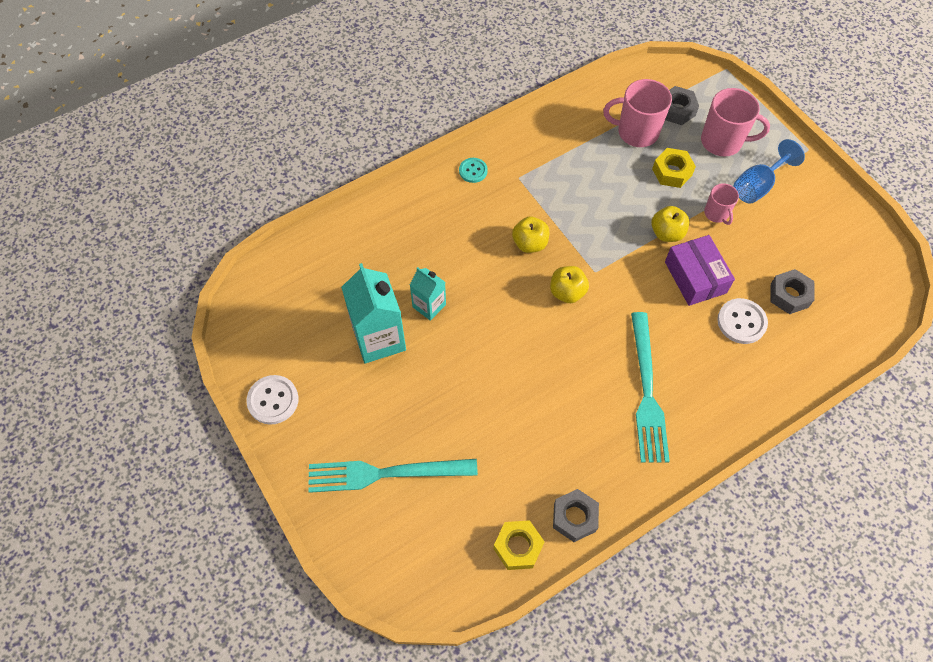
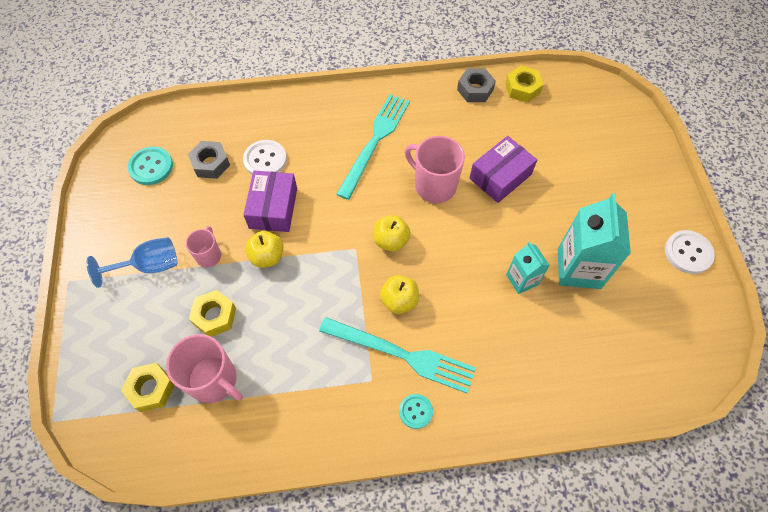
camera: 155 degrees left, 0 degrees up
turquoise fork [308,459,478,493] -> turquoise fork moved to [319,317,476,394]
grey nut [665,86,699,125] -> yellow nut [121,363,174,412]
pink mug [701,88,770,157] -> pink mug moved to [405,136,465,203]
none -> turquoise button [128,147,173,185]
none -> purple box [469,136,537,203]

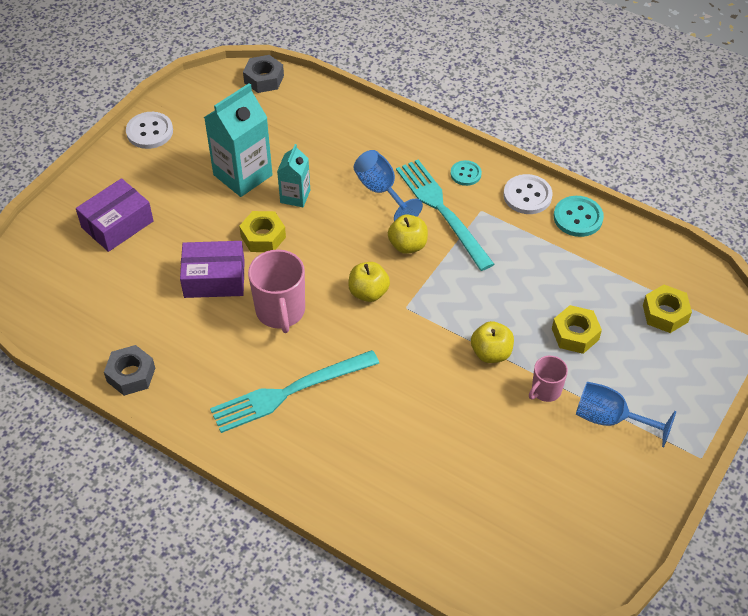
camera: 140 degrees left, 10 degrees down
turquoise button [128,147,173,185] -> turquoise button moved to [554,196,604,237]
pink mug [166,334,243,403] -> none
grey nut [188,141,230,179] -> grey nut moved to [243,55,284,93]
white button [243,140,287,175] -> white button moved to [503,174,553,214]
purple box [243,171,297,232] -> purple box moved to [76,178,153,252]
yellow nut [505,66,544,103] -> yellow nut moved to [239,211,286,252]
none -> blue goblet [354,150,423,221]

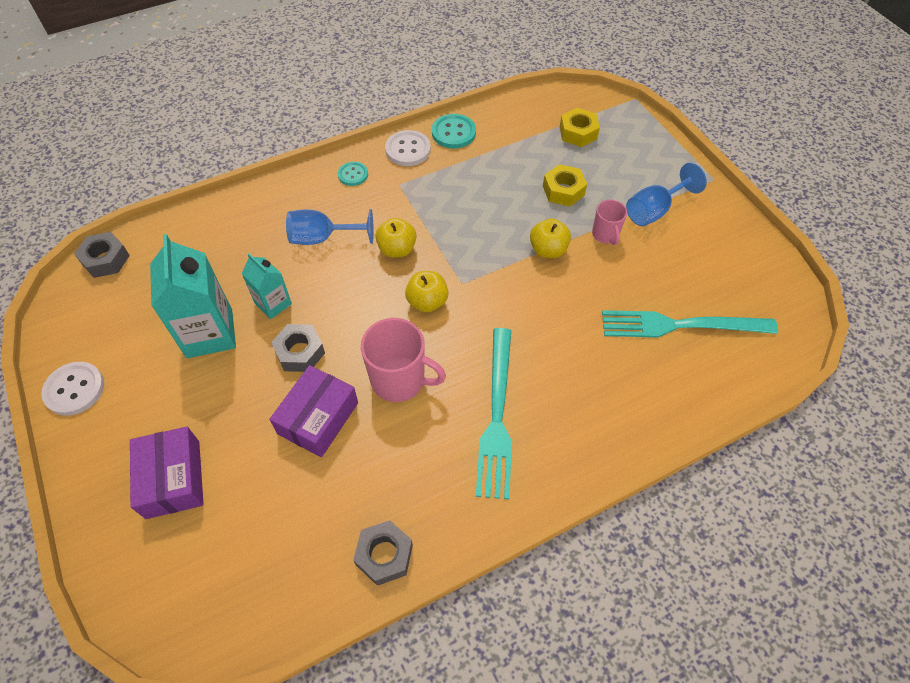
camera: 60 degrees left, 5 degrees up
yellow nut [239,211,286,252] -> grey nut [271,324,325,372]
turquoise fork [396,160,494,271] -> turquoise fork moved to [602,310,778,338]

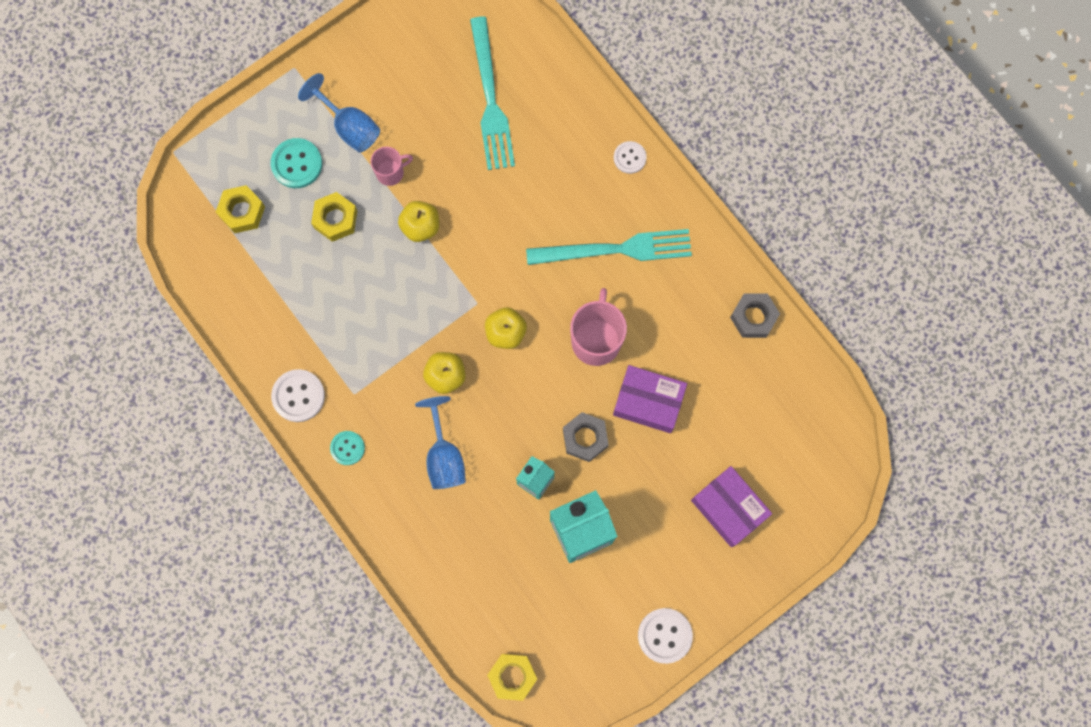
camera: 100 degrees left, 20 degrees up
grey nut [74,232,130,278] -> yellow nut [487,654,537,701]
purple box [130,427,204,519] -> purple box turned 75 degrees clockwise [691,466,772,547]
turquoise button [432,114,476,149] -> turquoise button moved to [271,138,322,188]
none -> white button [614,141,647,174]

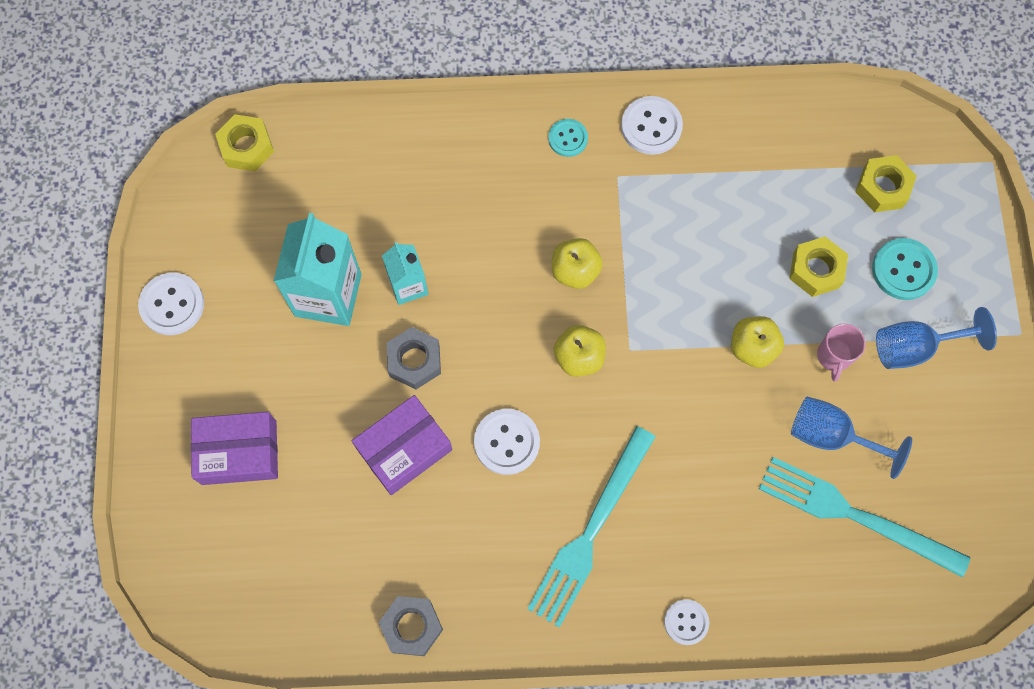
camera: 125 degrees right, 5 degrees down
blue goblet [415,396,466,489] -> blue goblet moved to [791,397,912,479]
pink mug [570,288,627,366] -> white button [474,409,540,475]

